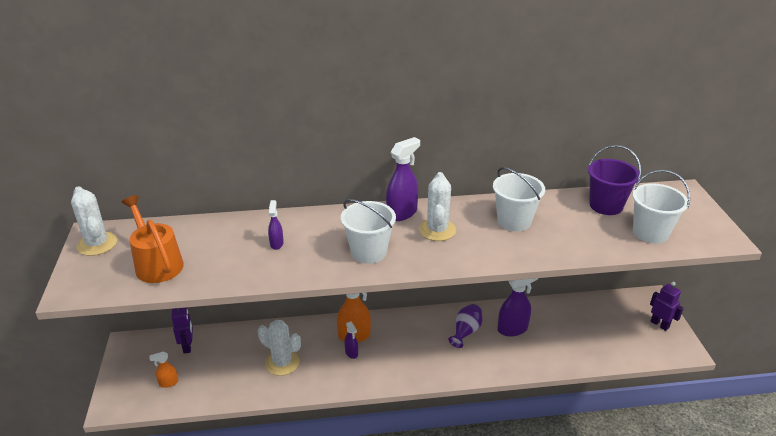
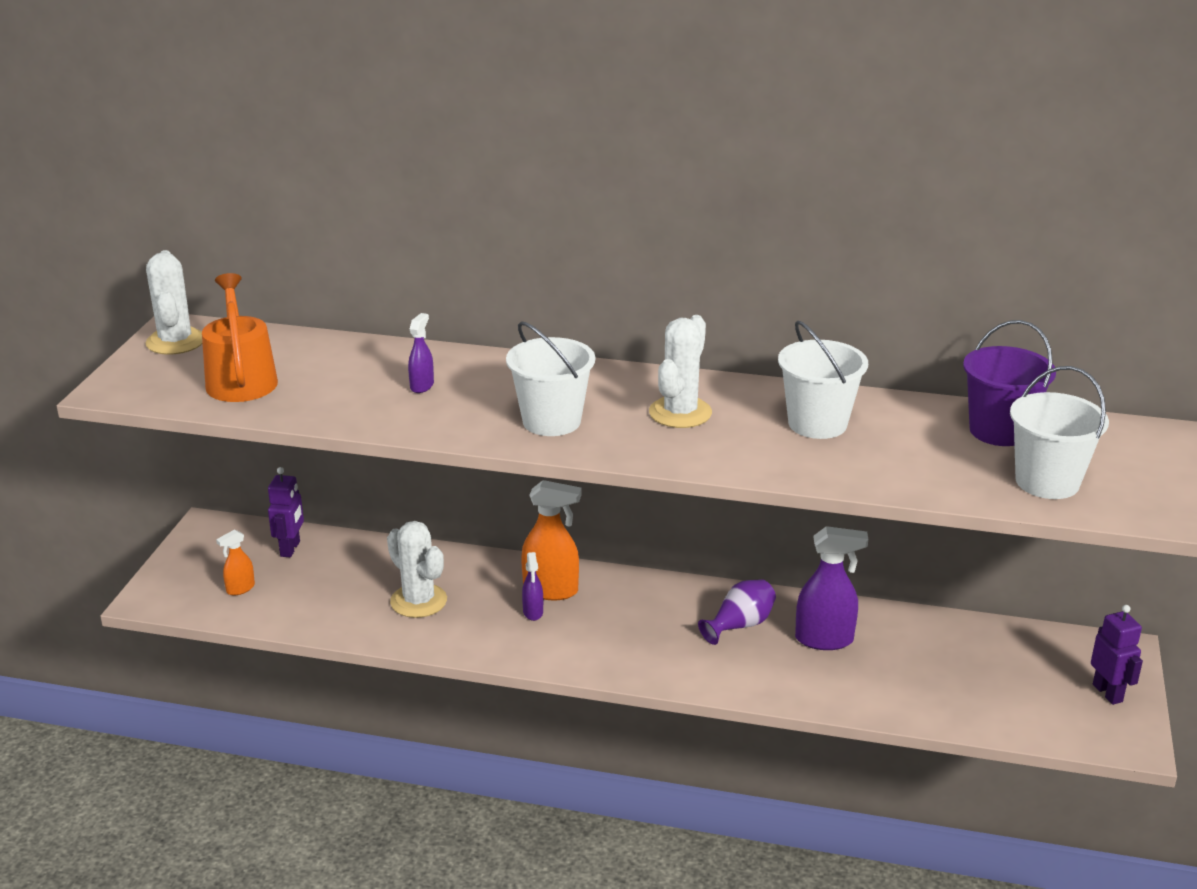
camera: 20 degrees right, 5 degrees down
orange spray bottle [149,352,178,388] -> orange spray bottle turned 45 degrees counterclockwise [216,529,255,596]
purple spray bottle [386,137,420,221] -> none

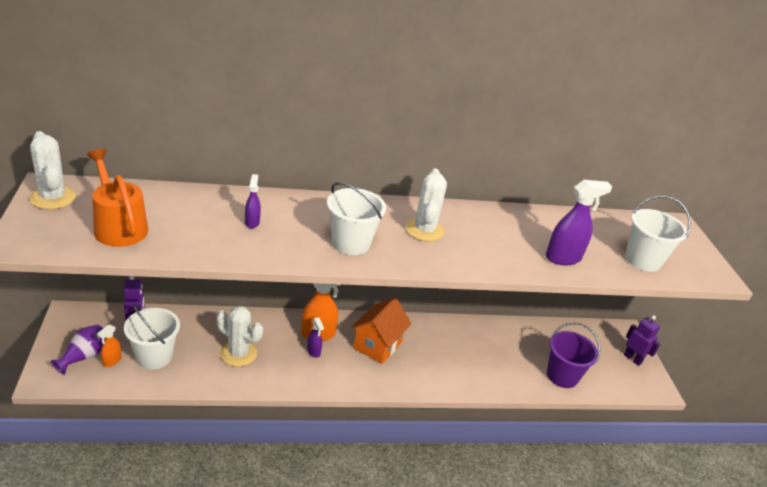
camera: 25 degrees left, 5 degrees up
purple vase [698,579,776,645] -> purple vase moved to [51,325,105,375]
white bucket [778,321,868,439] -> white bucket moved to [124,305,180,370]
purple spray bottle [795,526,868,650] -> purple spray bottle moved to [546,180,612,265]
purple bucket [963,320,1056,446] -> purple bucket moved to [547,322,601,388]
none -> orange house [351,297,411,364]

